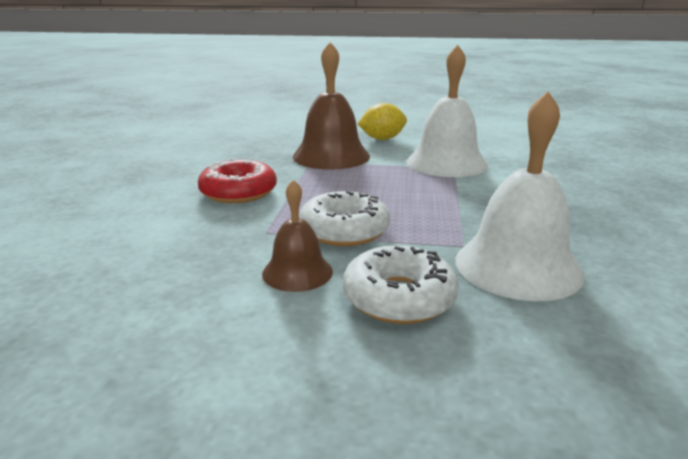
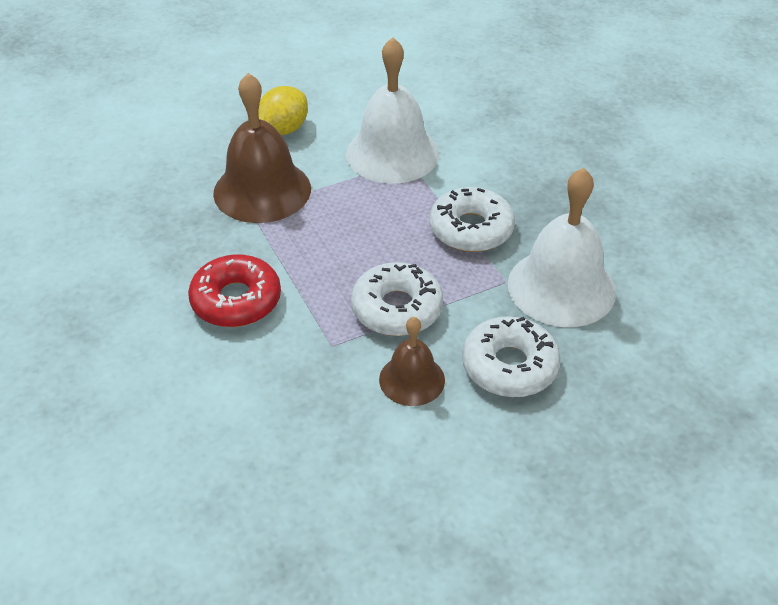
camera: 35 degrees left, 20 degrees up
none -> white donut [430,187,515,252]

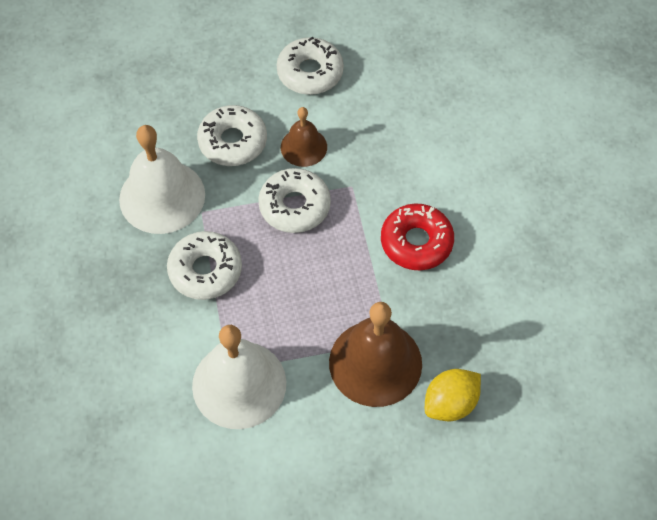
camera: 165 degrees left, 15 degrees up
yellow lemon [258,86,308,135] -> yellow lemon moved to [425,369,481,421]
none -> white donut [277,37,344,95]

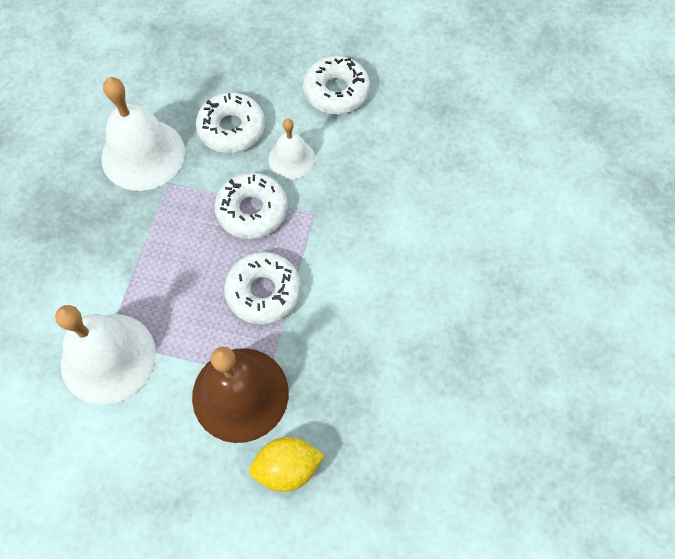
camera: 25 degrees right, 5 degrees up
white donut [167,231,242,300] -> white donut moved to [224,252,301,325]
brown bell [281,107,327,167] -> white bell [268,119,315,179]
red donut [381,204,454,270] -> none

